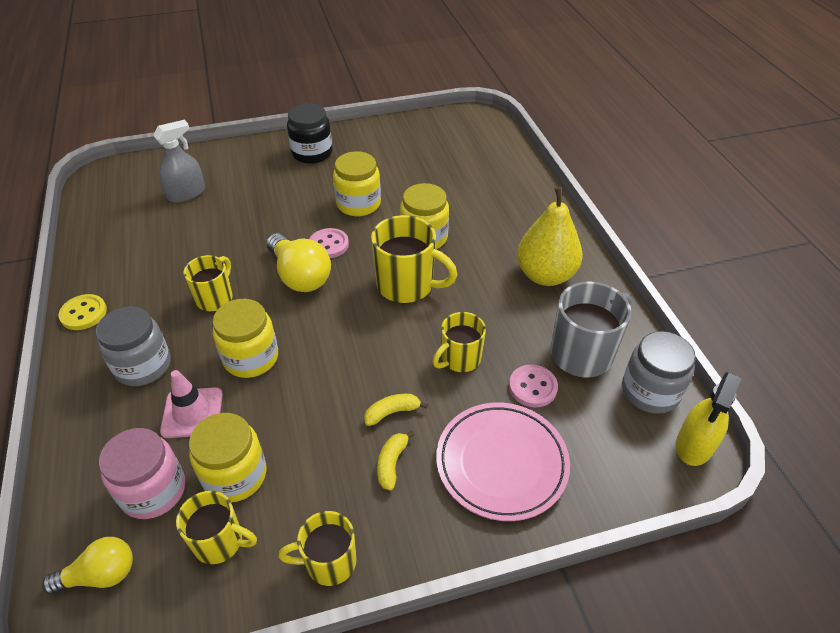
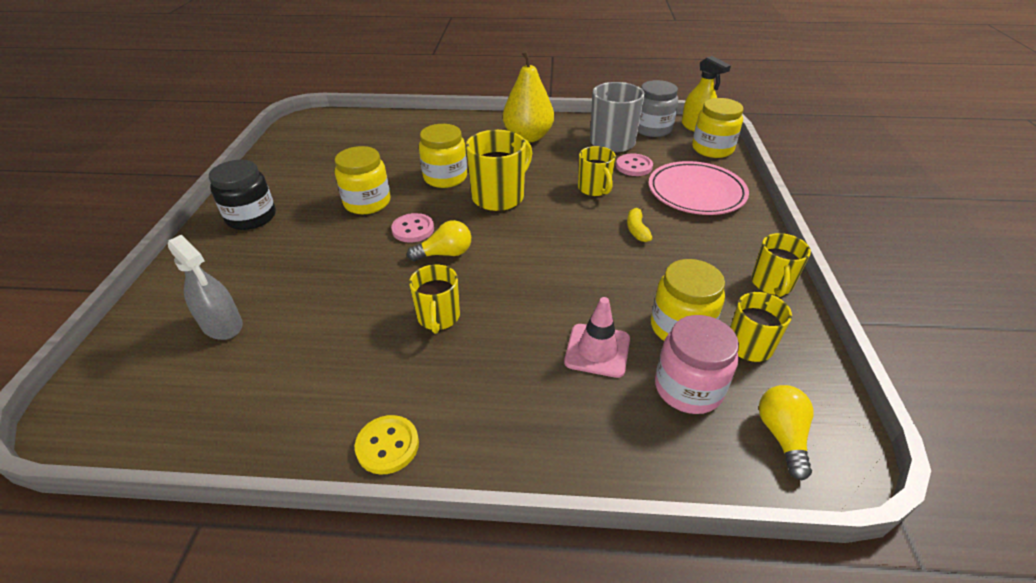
camera: 70 degrees left, 5 degrees down
grey jar [96,306,171,386] -> none
grey spray bottle [153,120,205,203] -> grey spray bottle turned 150 degrees clockwise [168,235,243,340]
yellow mug [184,255,233,312] -> yellow mug turned 135 degrees counterclockwise [409,264,460,334]
yellow jar [213,299,278,378] -> yellow jar moved to [692,98,743,158]
yellow light bulb [266,233,331,292] -> yellow light bulb [407,220,471,261], size x0.64
yellow banana [377,431,415,490] -> none

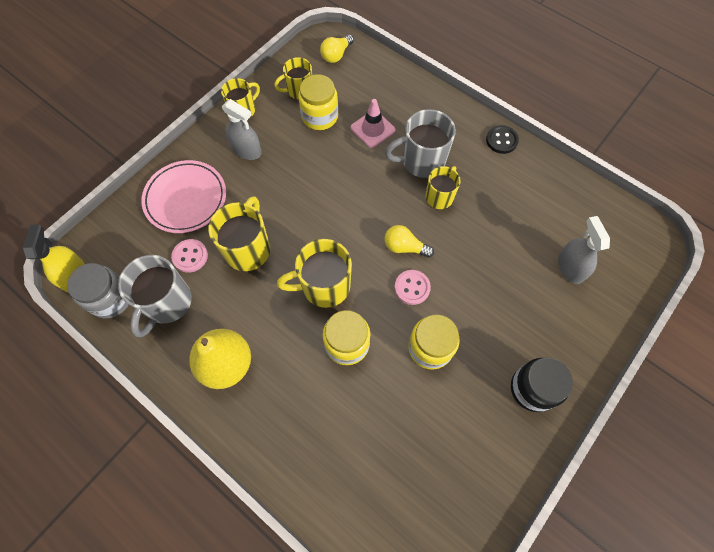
camera: 145 degrees left, 25 degrees up
yellow button [355,415,419,474] -> black button [486,125,519,154]
yellow mug [578,146,616,196] -> yellow mug [208,196,270,271], size x1.57
yellow banana [627,206,652,242] -> none
pink jar [655,315,739,414] -> none
yellow jar [692,98,743,158] -> none
none -> grey spray bottle [222,99,262,160]
none -> grey mug [385,109,456,178]

